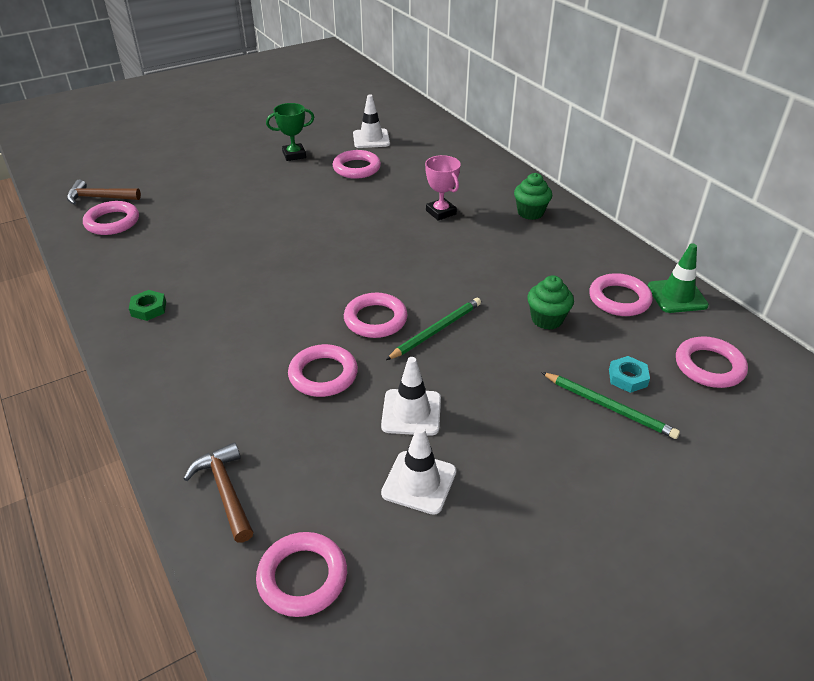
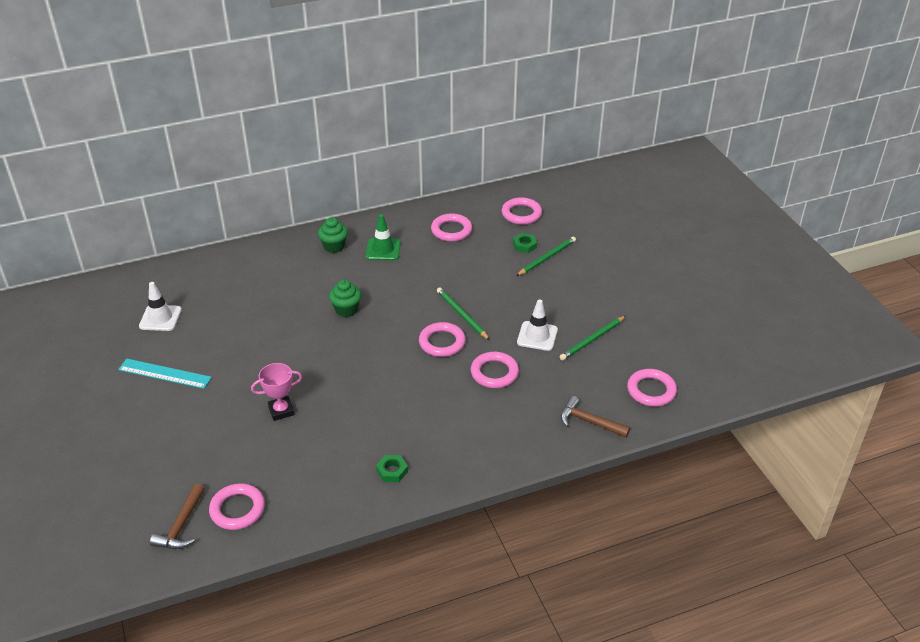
camera: 80 degrees left, 0 degrees up
brown hammer [184,442,253,543] -> brown hammer turned 45 degrees clockwise [561,396,630,438]
green trophy [266,103,314,161] -> turquoise ruler [118,359,212,389]
pink ring [333,150,381,179] -> none
white traffic cone [381,426,456,515] -> green pencil [560,316,626,361]
pink trophy [425,155,461,221] -> pink trophy moved to [251,363,302,421]
green cupcake [527,275,574,330] -> green cupcake moved to [329,279,362,317]
turquoise nut [609,356,650,393] -> green nut [513,233,537,253]
green traffic cone [648,243,709,313] -> green traffic cone moved to [366,214,401,261]

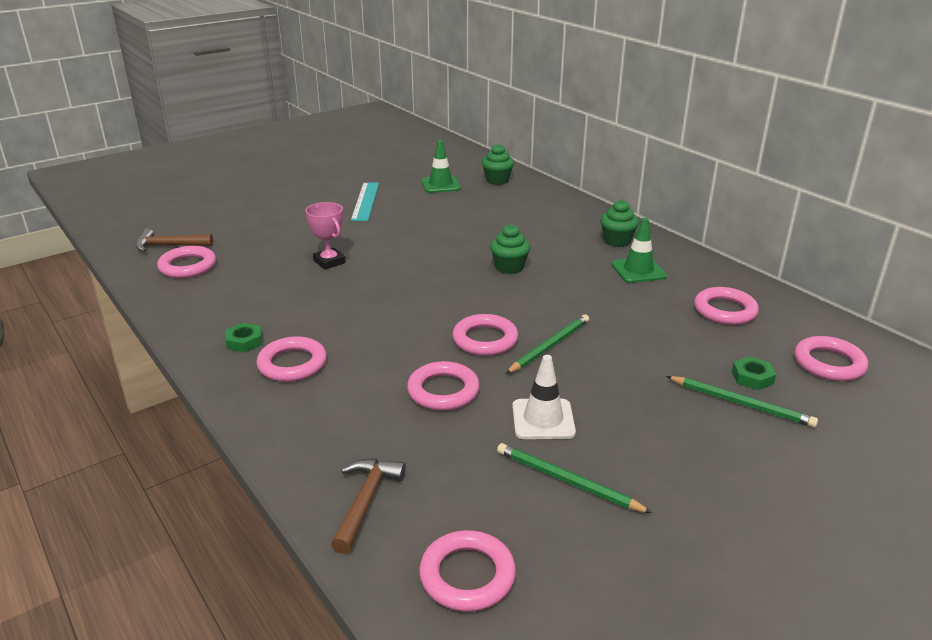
camera: 75 degrees right, 10 degrees down
white traffic cone [139,282,182,331] -> green traffic cone [421,140,461,193]
none -> pink ring [256,336,327,382]
none -> green cupcake [482,144,514,185]

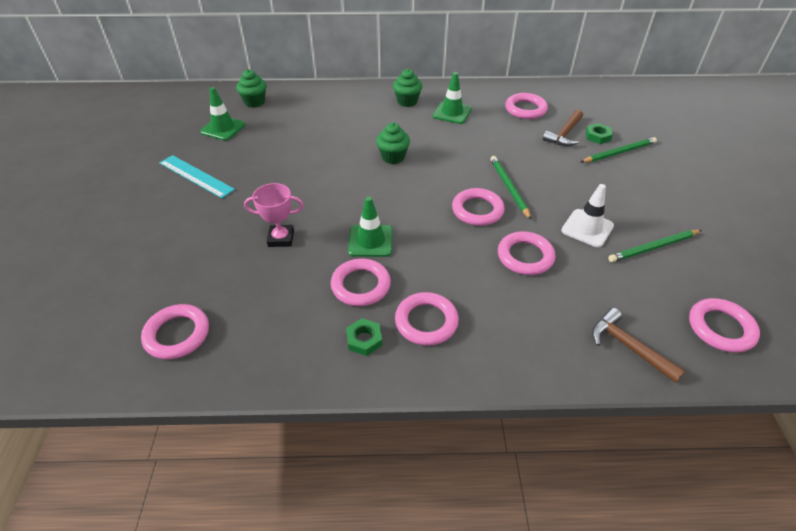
camera: 55 degrees left, 15 degrees up
brown hammer [136,228,213,252] -> brown hammer moved to [543,110,583,146]
pink ring [794,336,868,381] -> pink ring moved to [331,259,391,306]
none -> green traffic cone [348,197,393,257]

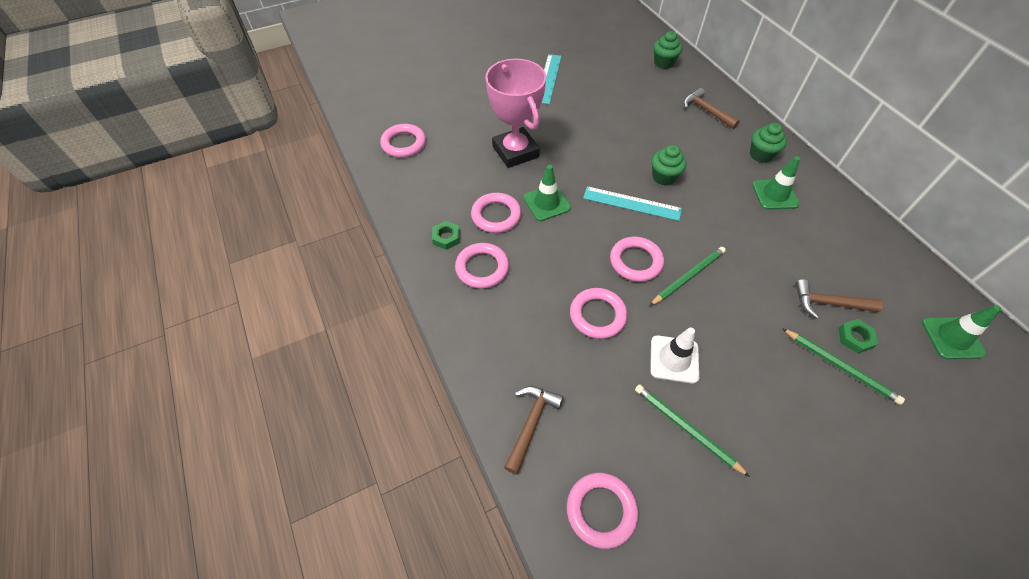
camera: 65 degrees right, 10 degrees up
green traffic cone [200,87,245,141] -> green traffic cone moved to [922,305,1002,359]
pink trophy [244,183,304,247] -> pink trophy [485,59,546,168], size x1.81
pink ring [505,93,548,119] -> none
none -> turquoise ruler [583,186,682,221]
none -> brown hammer [684,88,740,129]

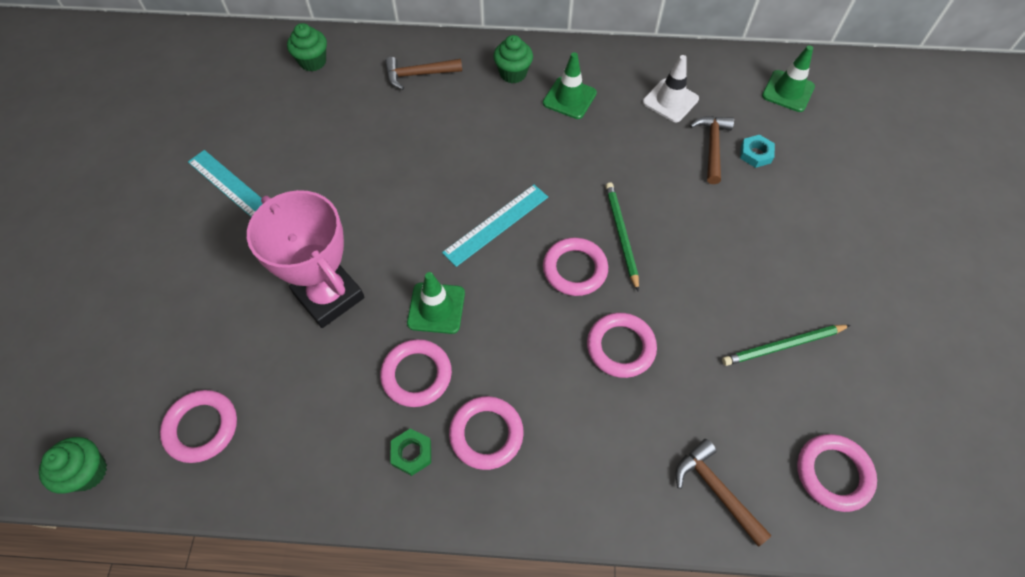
camera: 60 degrees left, 5 degrees up
pink trophy [485,59,546,168] -> pink trophy turned 45 degrees clockwise [247,190,365,328]
white traffic cone [650,327,699,384] -> white traffic cone moved to [643,55,699,122]
green cupcake [651,145,686,186] -> green cupcake moved to [39,437,107,494]
green pencil [782,328,905,405] -> none
brown hammer [795,279,883,319] -> brown hammer turned 150 degrees clockwise [690,116,734,184]
green nut [838,319,878,353] -> turquoise nut [740,135,775,168]

